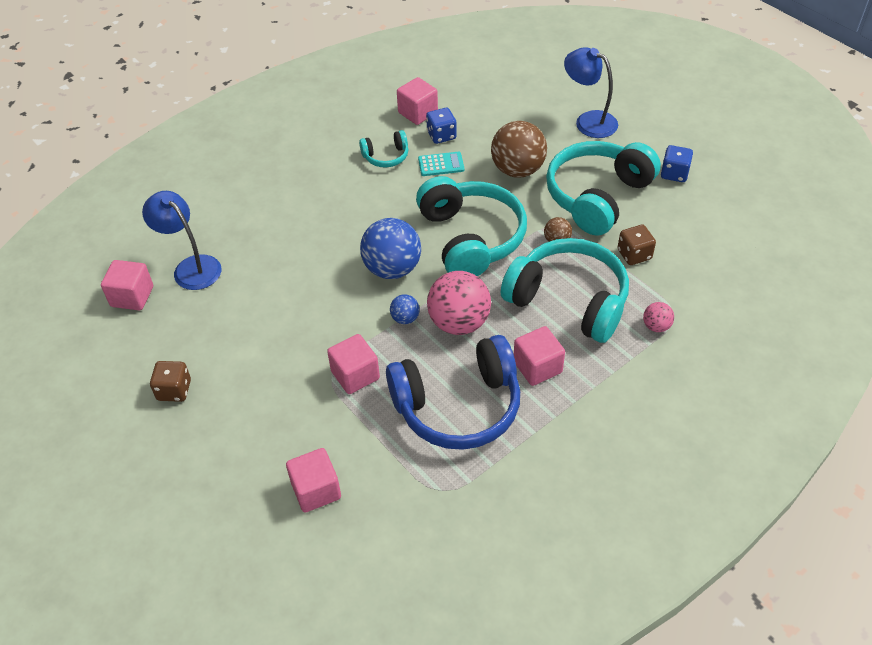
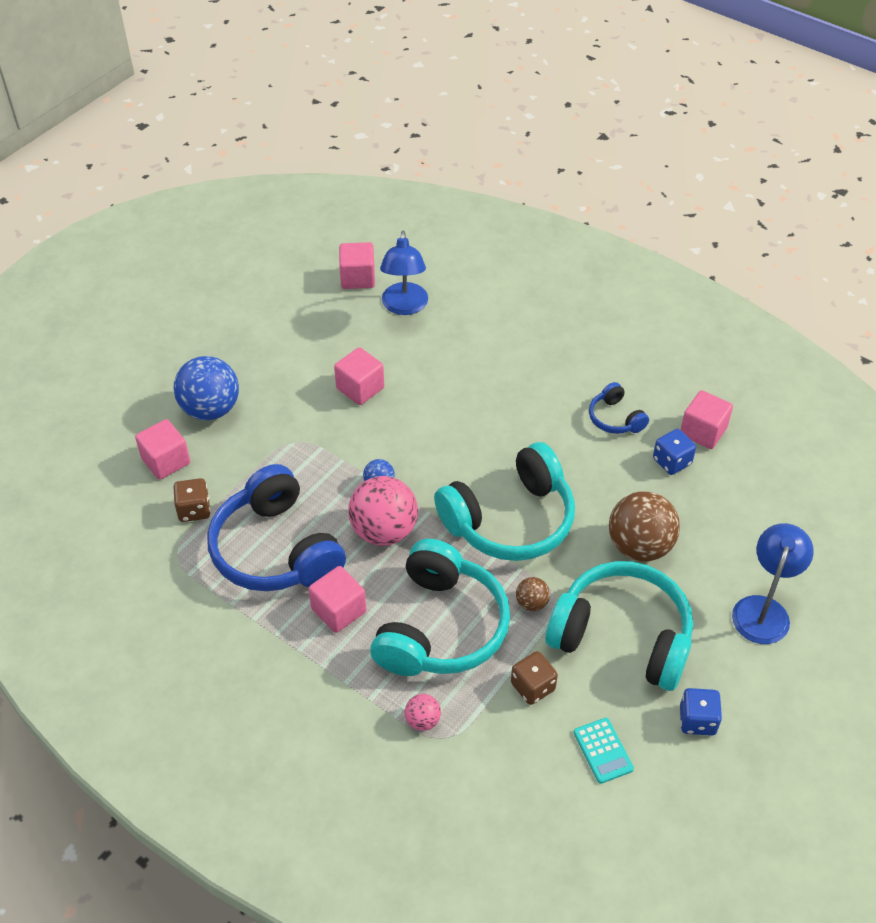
camera: 75 degrees right, 0 degrees up
blue lamp [142,191,221,290] -> blue lamp turned 150 degrees clockwise [380,231,428,315]
brown dice [150,361,191,402] -> brown dice moved to [173,478,210,522]
pink cube [327,334,380,394] -> pink cube moved to [334,347,384,405]
turquoise headphones [359,130,408,168] -> blue headphones [589,382,649,434]
blue ball [360,218,421,279] -> blue ball moved to [174,356,239,420]
turquoise calculator [418,152,465,176] -> turquoise calculator moved to [573,718,634,784]

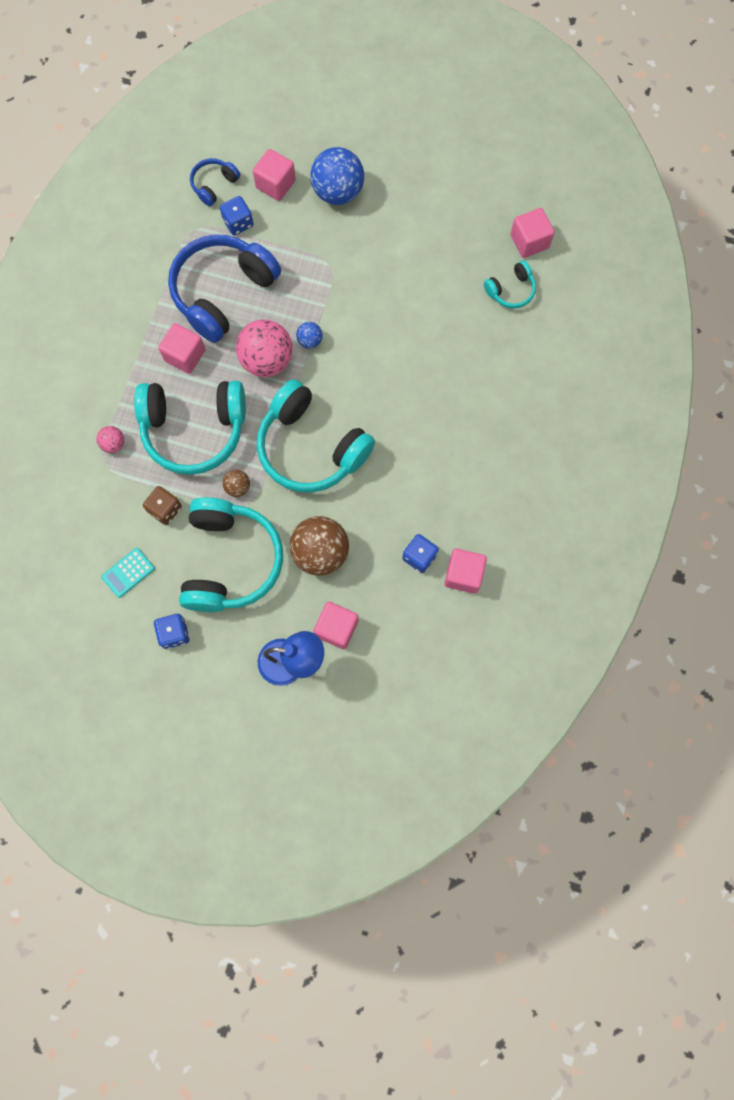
camera: 70 degrees right, 25 degrees up
brown dice [173,478,210,522] -> blue dice [220,196,253,235]
pink cube [334,347,384,405] -> pink cube moved to [314,601,358,649]
blue lamp [380,231,428,315] -> turquoise headphones [484,260,536,308]
blue headphones [589,382,649,434] -> blue headphones moved to [190,158,240,206]

